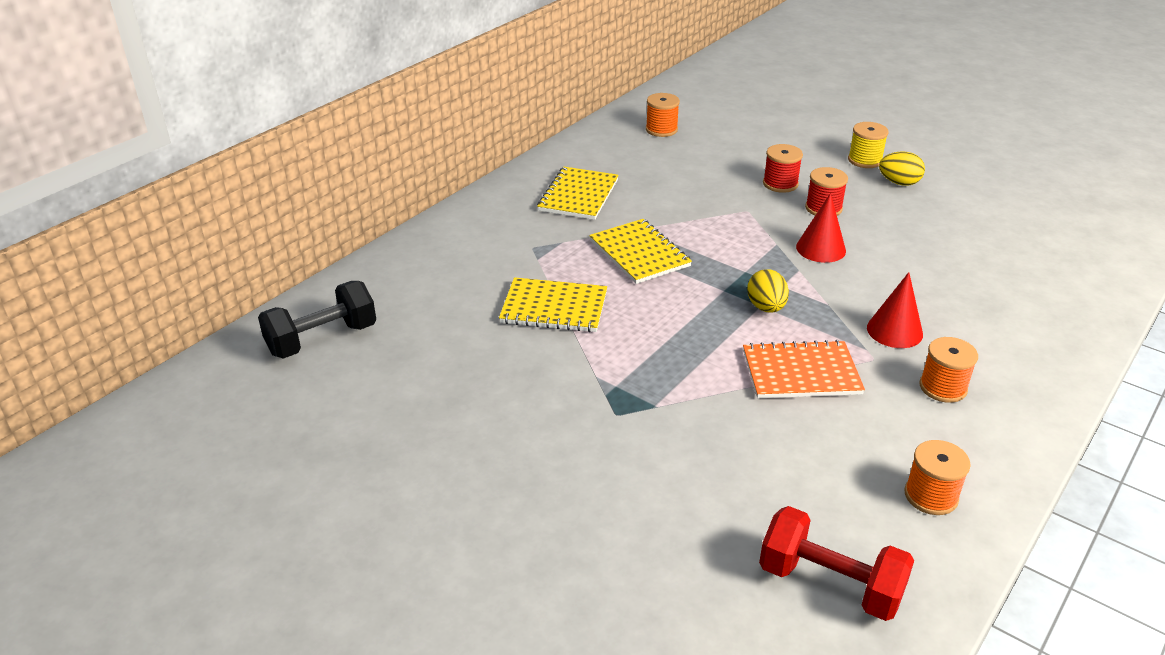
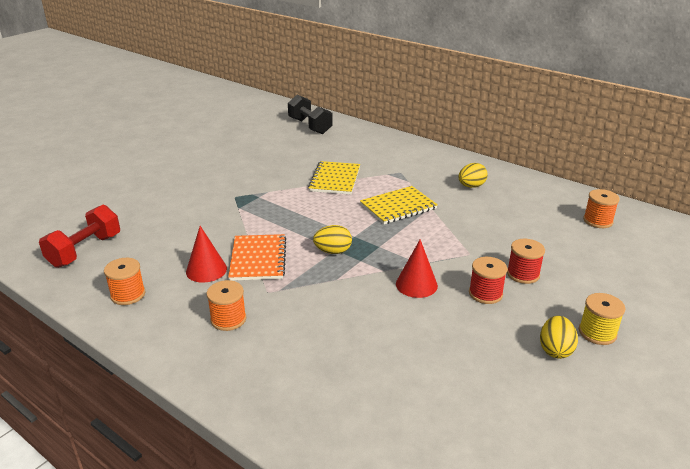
camera: 90 degrees right, 5 degrees down
yellow notebook [537,167,619,220] -> yellow egg [459,163,488,188]
red cone [867,272,923,348] -> red cone moved to [186,226,227,283]

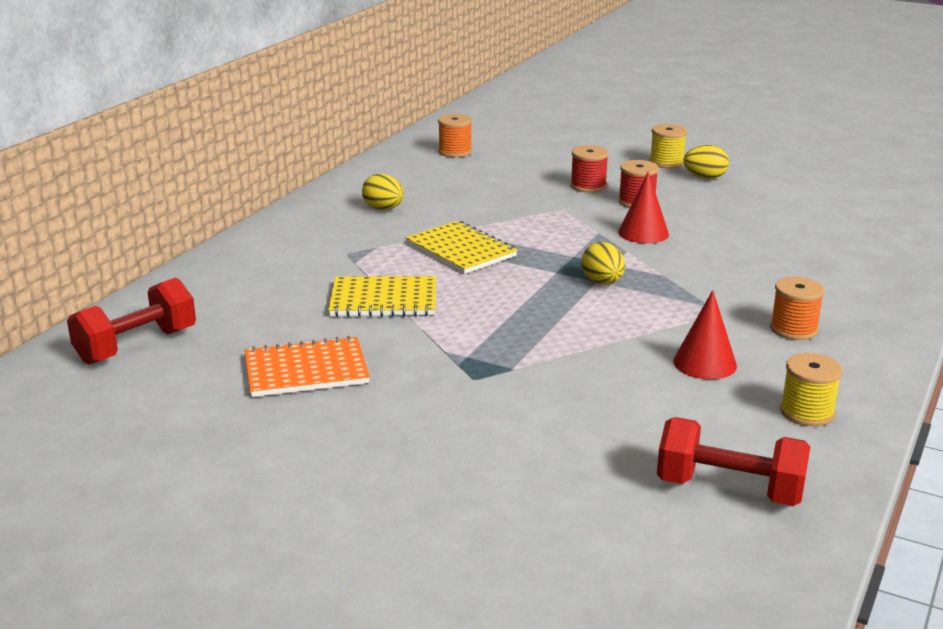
camera: 100 degrees left, 5 degrees down
orange spool [104,258,145,305] -> yellow spool [780,353,842,426]
orange notebook [228,234,286,281] -> orange notebook moved to [245,336,370,397]
black dumbbell [288,95,333,134] -> red dumbbell [67,278,196,365]

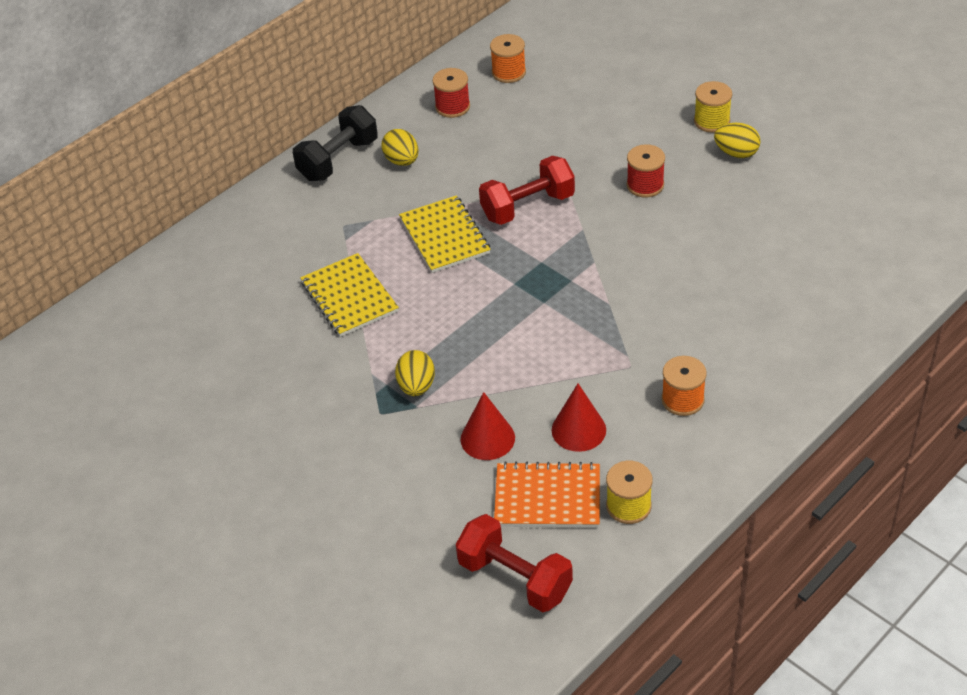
camera: 20 degrees right, 20 degrees up
red dumbbell [67,278,196,365] -> red dumbbell moved to [479,156,575,225]
orange notebook [245,336,370,397] -> orange notebook moved to [494,461,600,527]
yellow notebook [328,276,436,317] -> yellow notebook turned 45 degrees clockwise [300,253,399,337]
red spool [570,145,609,193] -> red spool moved to [432,68,470,118]
yellow egg [581,242,625,284] -> yellow egg moved to [395,350,435,396]
red cone [618,171,669,244] -> red cone moved to [461,392,515,460]
none -> black dumbbell [293,105,378,181]

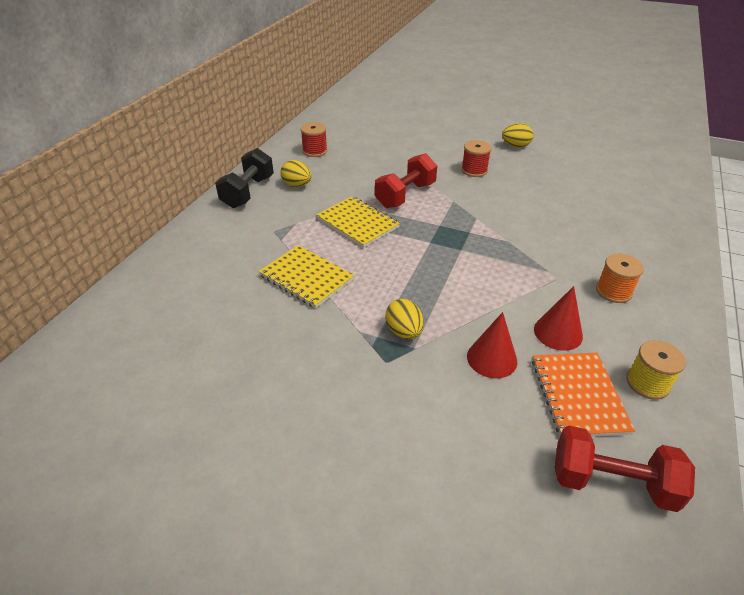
camera: 25 degrees left, 5 degrees down
orange spool [490,34,526,83] -> none
orange notebook [494,461,600,527] -> orange notebook turned 75 degrees counterclockwise [532,353,635,436]
yellow spool [694,81,732,133] -> none

